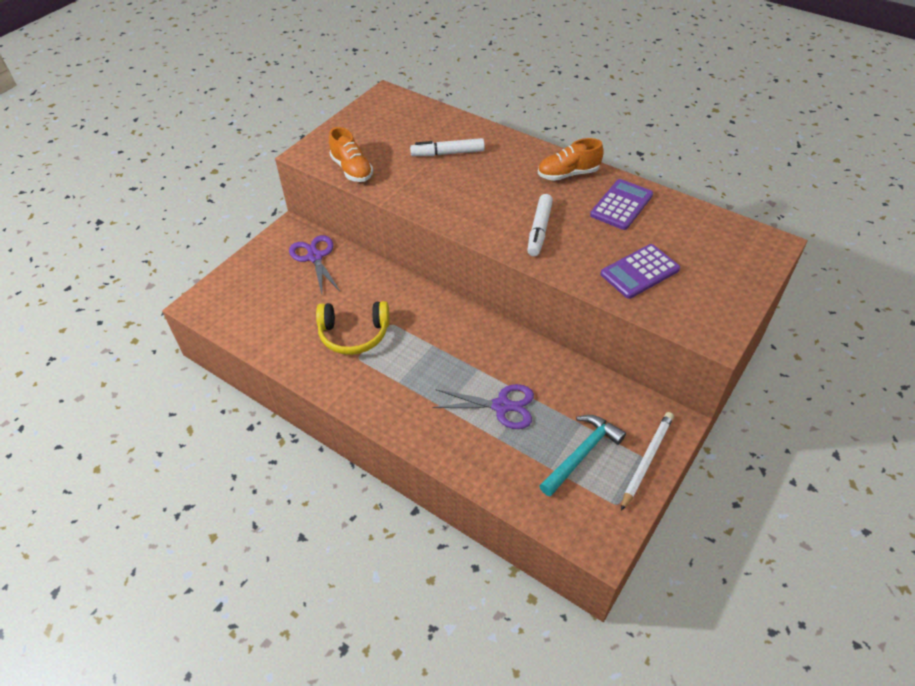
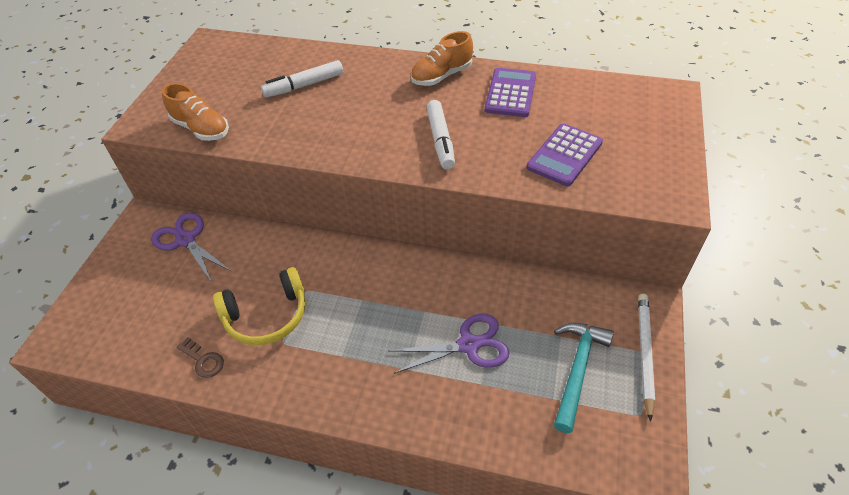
camera: 20 degrees left, 0 degrees up
none -> brown key [177,337,224,378]

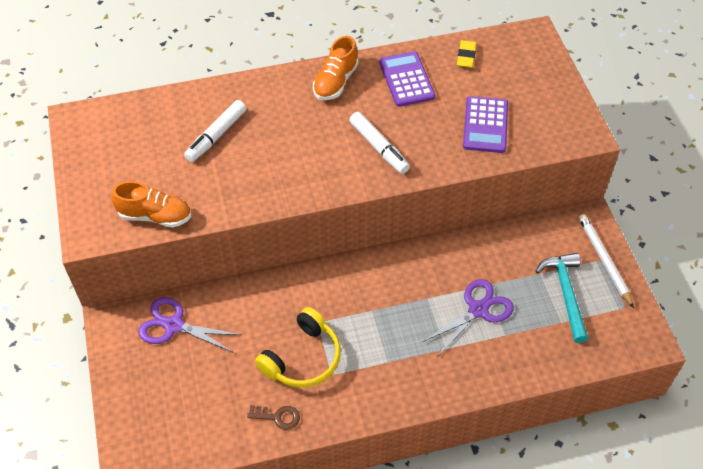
camera: 30 degrees left, 5 degrees up
none -> yellow eraser [457,40,477,68]

